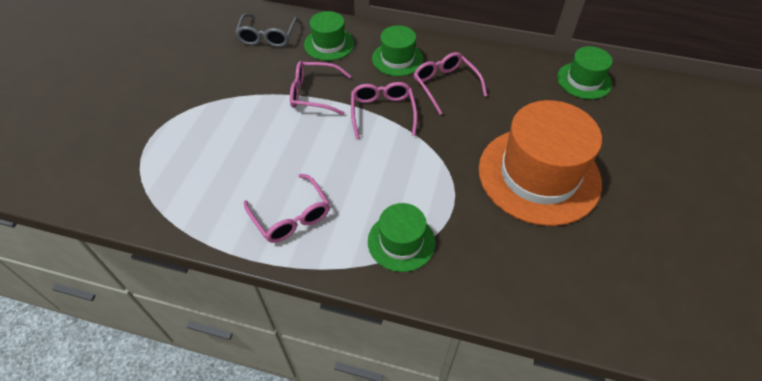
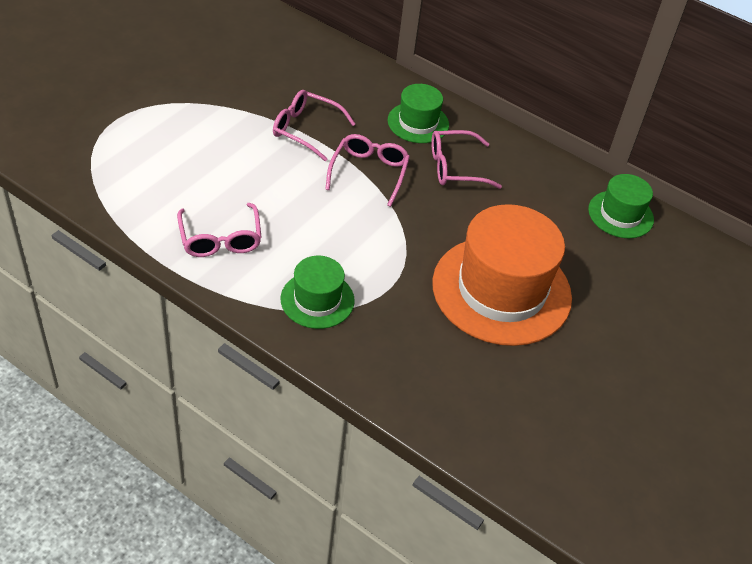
camera: 15 degrees right, 5 degrees down
grey glasses [235,14,298,47] -> none
green hat [304,11,354,61] -> none
pink glasses [414,52,487,114] -> pink glasses turned 90 degrees counterclockwise [431,130,502,189]

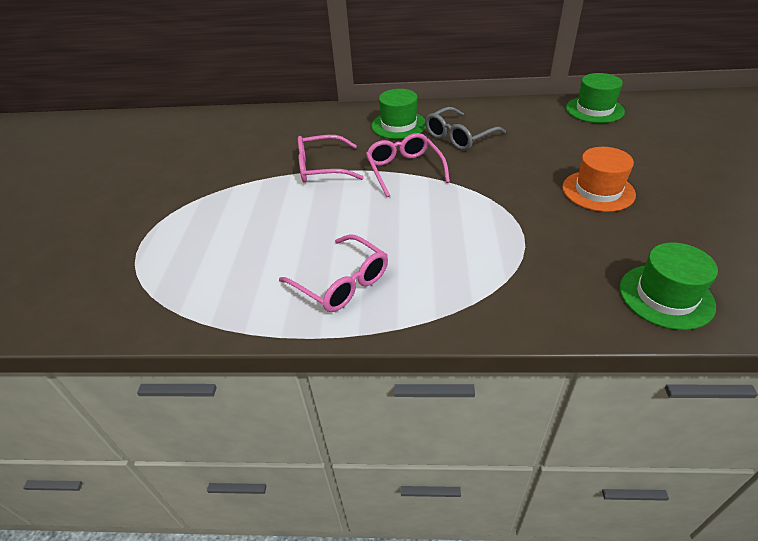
camera: 25 degrees left, 5 degrees down
green hat [281,256,355,329] -> green hat moved to [620,242,718,330]
pink glasses [431,130,502,189] -> grey glasses [425,107,506,150]
orange hat [432,204,572,346] -> orange hat [562,147,636,212], size x0.51

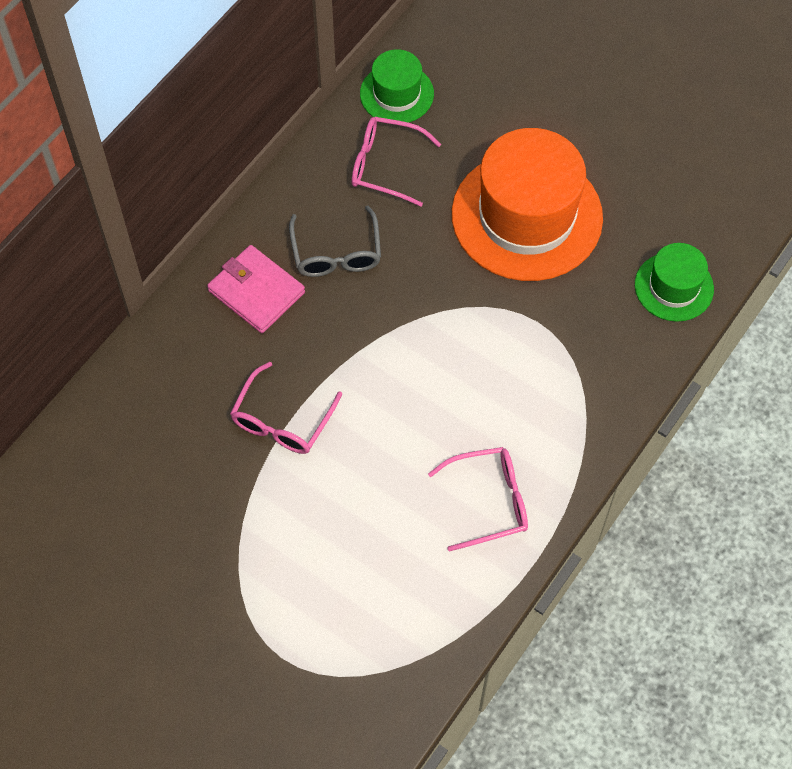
camera: 60 degrees left, 20 degrees up
pink glasses [366,133,450,197] -> pink glasses moved to [352,117,441,207]
green hat [371,89,426,139] -> pink wallet [207,245,305,333]
orange hat [562,147,636,212] -> orange hat [452,128,603,281], size x1.96

